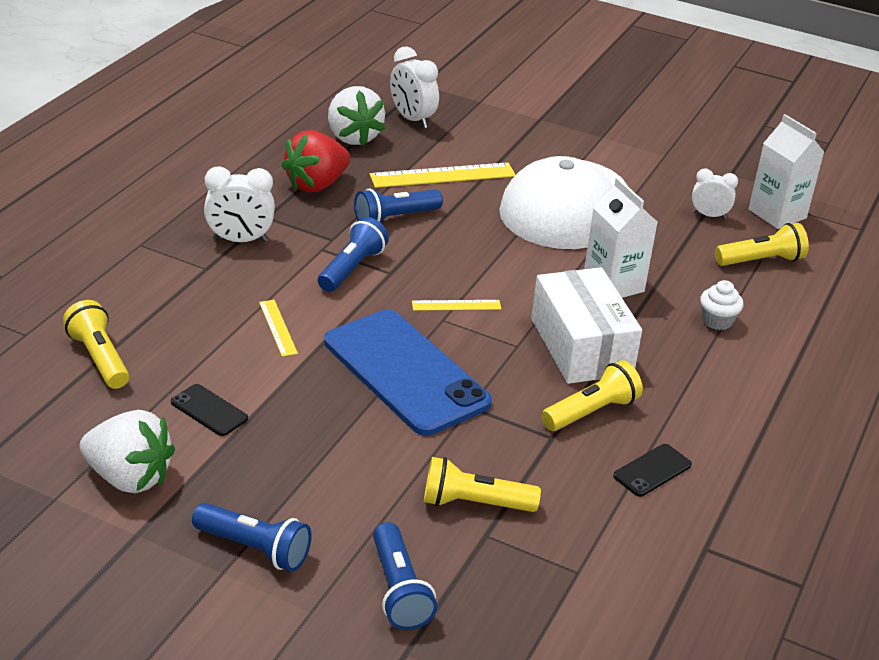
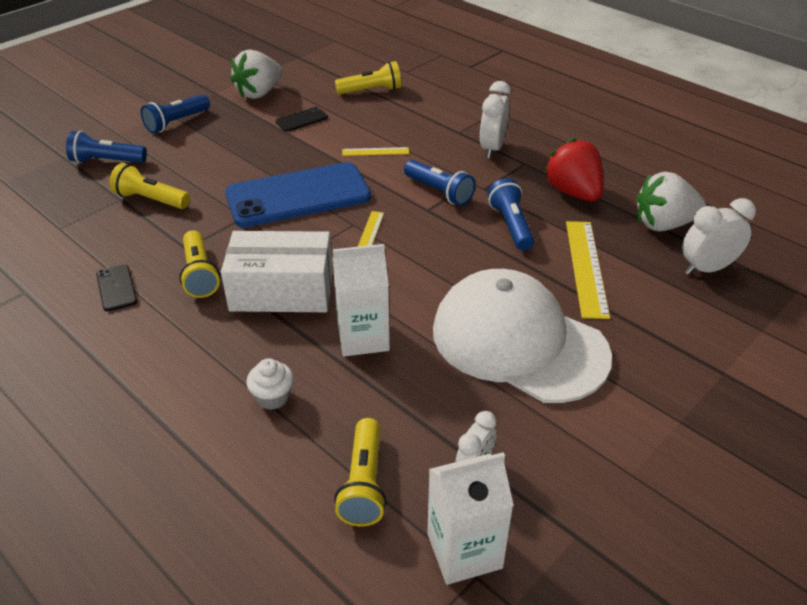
camera: 110 degrees right, 5 degrees up
yellow flashlight [424,457,541,512] -> yellow flashlight turned 90 degrees counterclockwise [109,163,190,209]

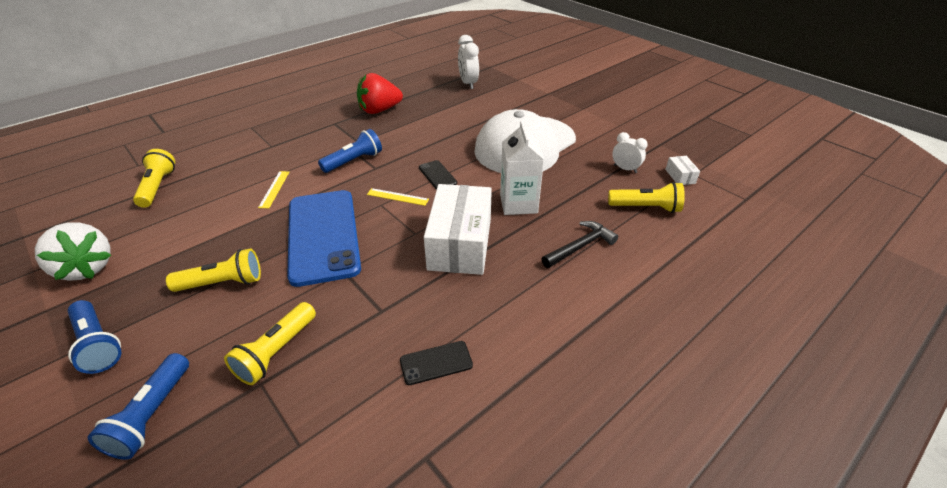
camera: 85 degrees left, 0 degrees up
yellow flashlight [179,230,220,298] -> yellow flashlight moved to [166,249,261,292]
white cupcake [246,358,294,410] -> black hammer [541,221,618,268]
black phone [276,107,328,132] -> black phone moved to [419,160,457,190]
white carton [427,452,514,585] -> white box [665,156,700,185]
white clock [480,81,511,158] -> none
blue flashlight [488,178,535,251] -> none
yellow ruler [566,221,610,319] -> none
white strawberry [636,172,706,232] -> none

